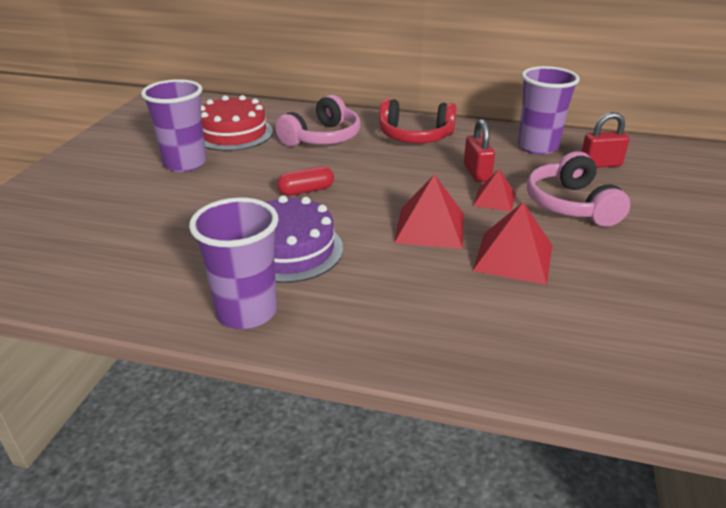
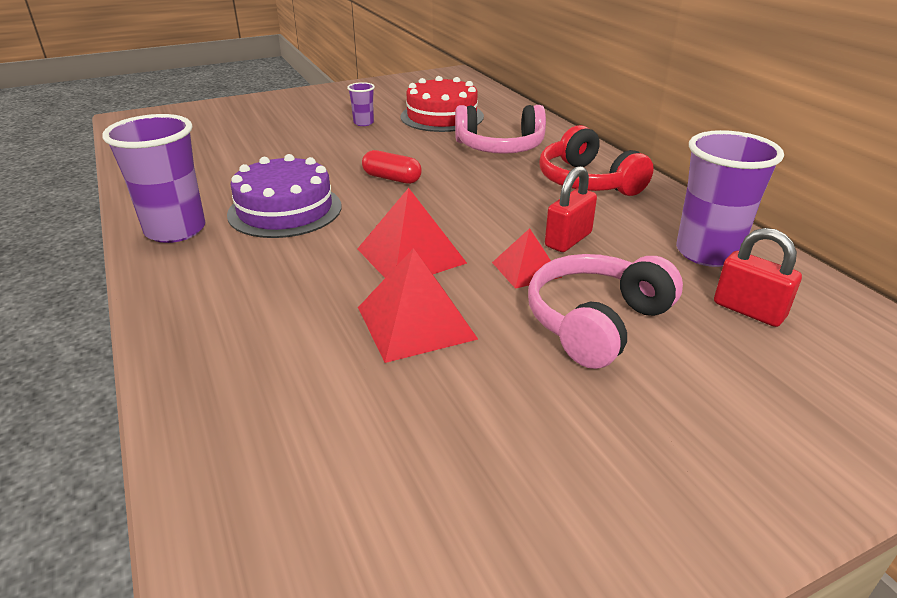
camera: 50 degrees right, 0 degrees up
purple cup [141,79,206,172] -> purple cup [347,82,375,126], size x0.48

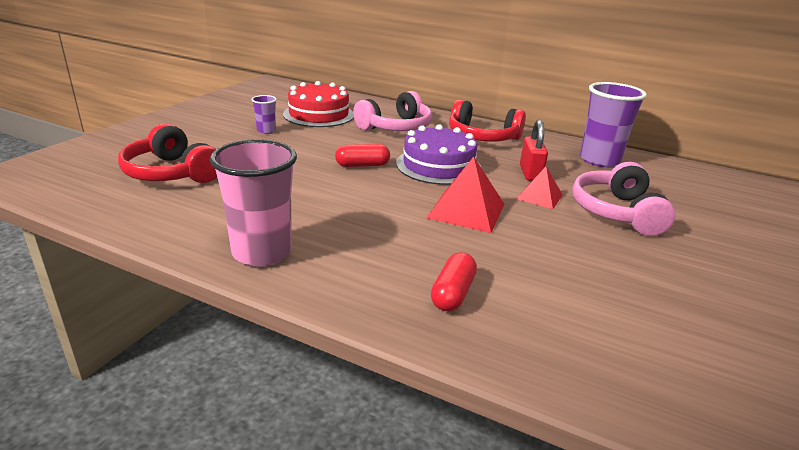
camera: 40 degrees left, 5 degrees down
purple cup [102,114,205,243] -> pink cup [210,139,297,267]
purple cake [227,154,342,238] -> purple cake moved to [396,124,481,185]
red pyramid [358,248,478,363] -> none
red padlock [714,228,802,327] -> none
none -> red headphones [118,123,217,183]
none -> red capsule [431,252,477,312]

